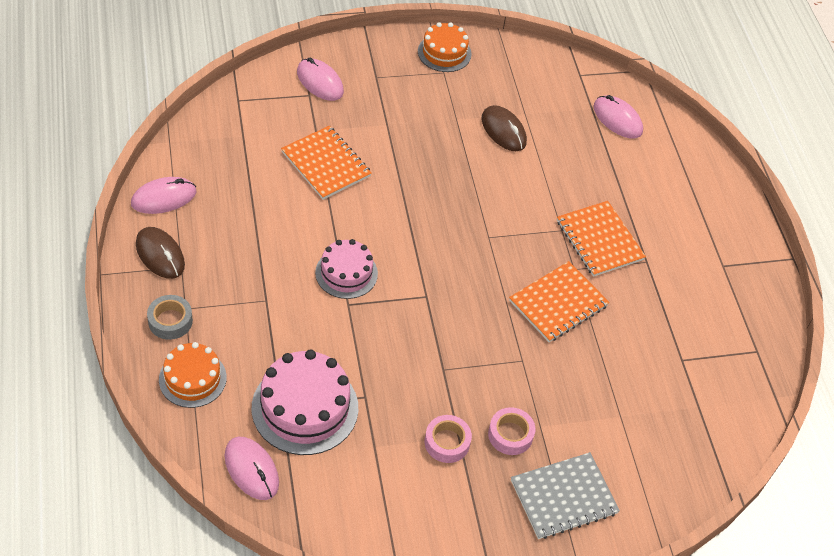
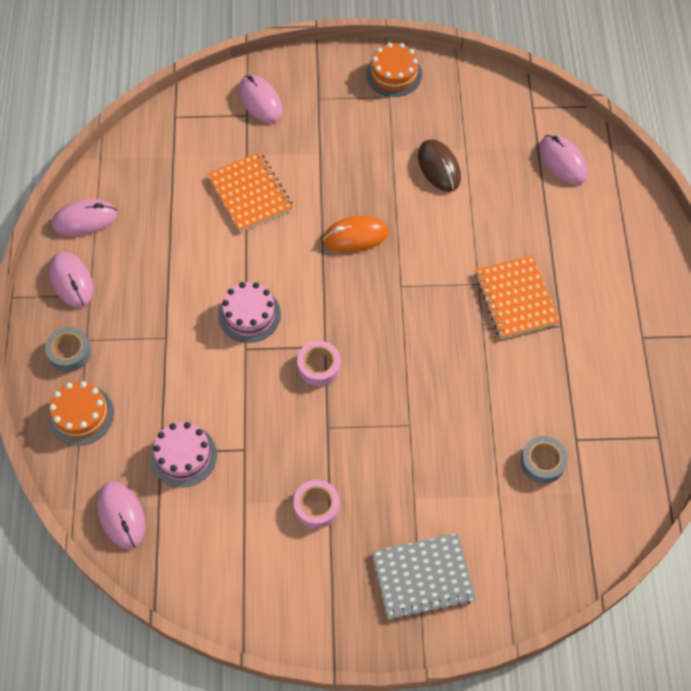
camera: 15 degrees right, 10 degrees up
brown mouse [136,227,185,279] -> pink mouse [49,252,93,308]
pink cake [252,349,358,455] -> pink cake [150,422,217,488], size x0.63
pink tape [488,407,535,455] -> pink tape moved to [297,341,341,386]
orange notebook [509,261,610,342] -> none
none -> orange mouse [323,216,388,252]
none -> grey tape [521,436,568,484]

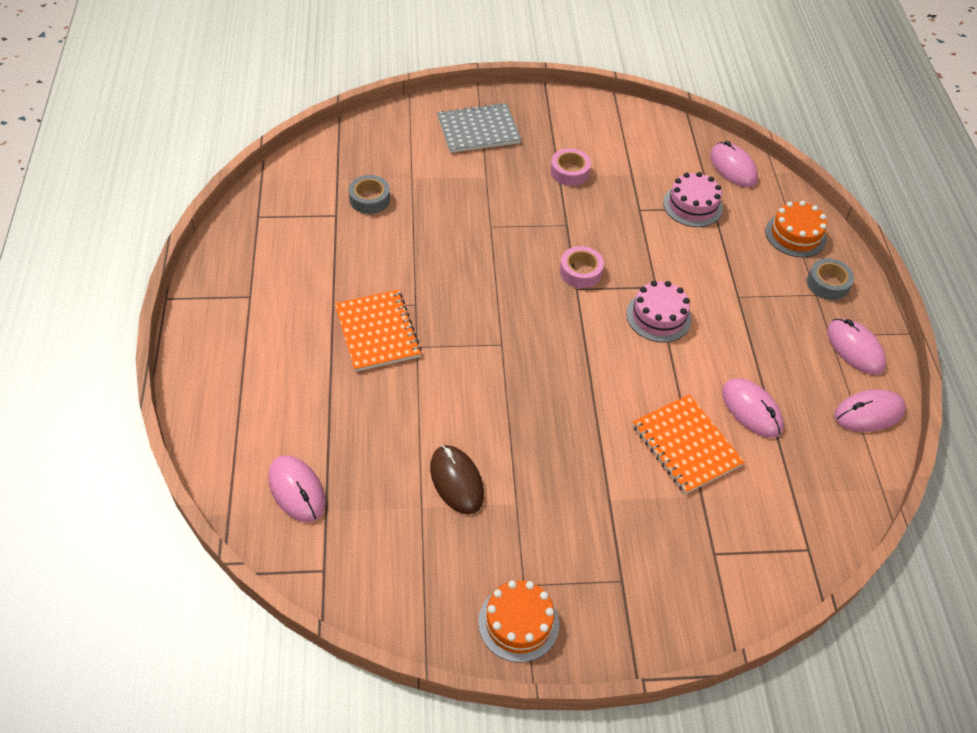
camera: 175 degrees right, 10 degrees down
pink mouse [238,75,282,123] -> pink mouse moved to [722,378,784,438]
orange mouse [323,216,388,252] -> none

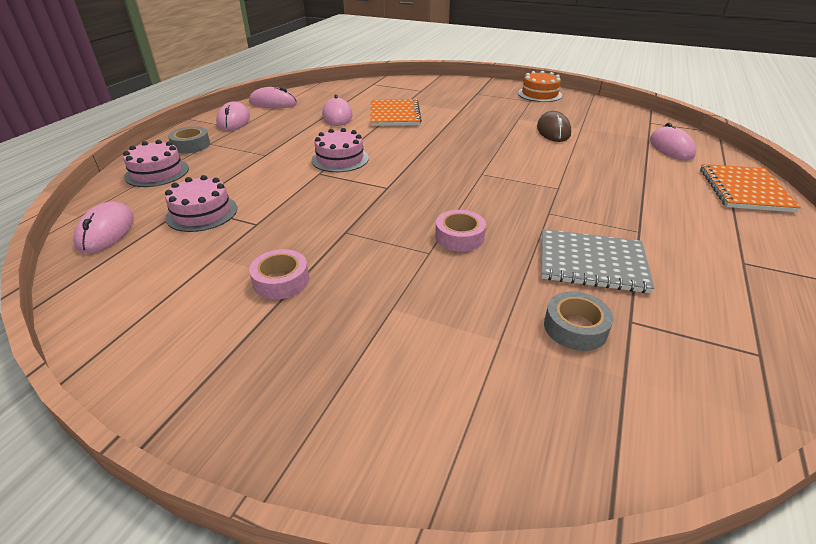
camera: 150 degrees left, 15 degrees down
orange notebook [335,290,421,372] -> orange notebook moved to [700,164,801,212]
grey notebook [437,103,521,153] -> grey notebook moved to [541,229,655,293]
pink tape [560,246,604,288] -> pink tape moved to [435,210,486,252]
orange cake [765,201,827,257] -> pink cake [123,140,189,187]

